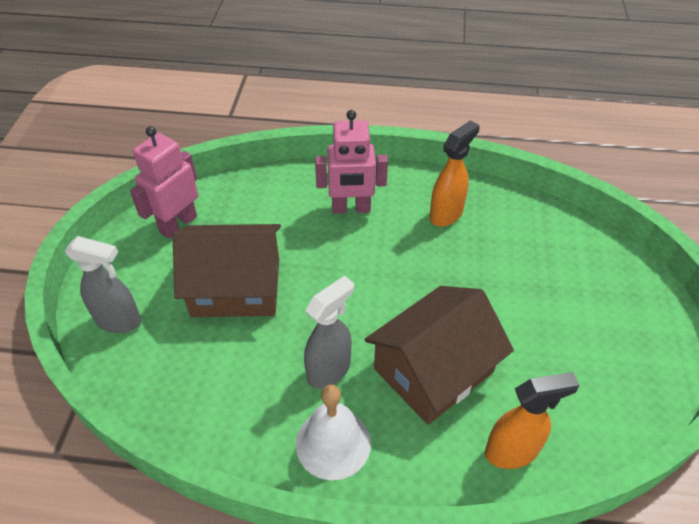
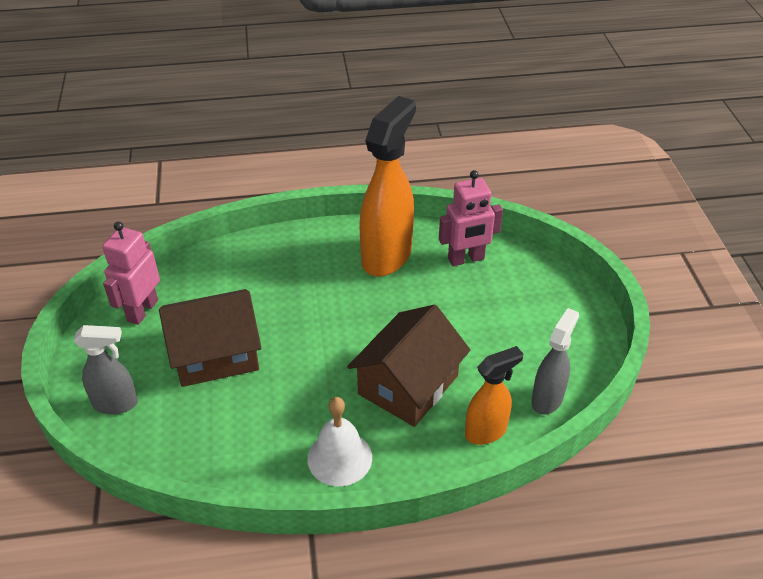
camera: 15 degrees left, 5 degrees down
grey spray bottle [304,276,354,389] -> grey spray bottle moved to [532,308,579,415]
pink robot [315,110,388,214] -> pink robot moved to [439,170,503,266]
orange spray bottle [429,120,480,226] -> orange spray bottle [359,96,416,276], size x1.77

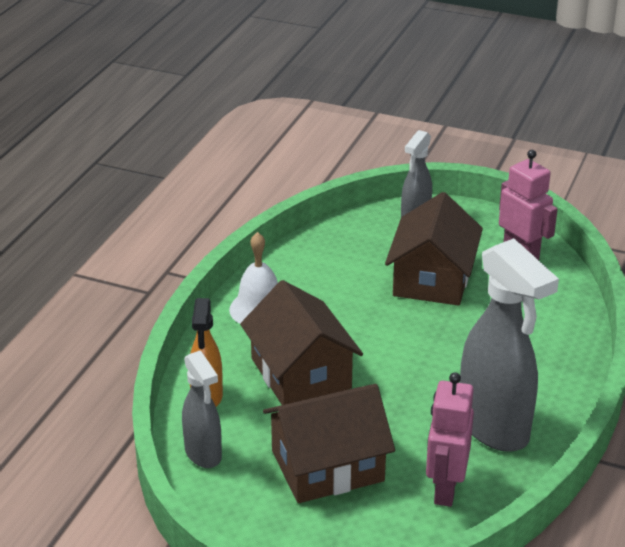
camera: 120 degrees right, 10 degrees down
orange spray bottle [359,96,416,276] -> grey spray bottle [460,238,559,452]
none -> brown house [263,384,395,503]

